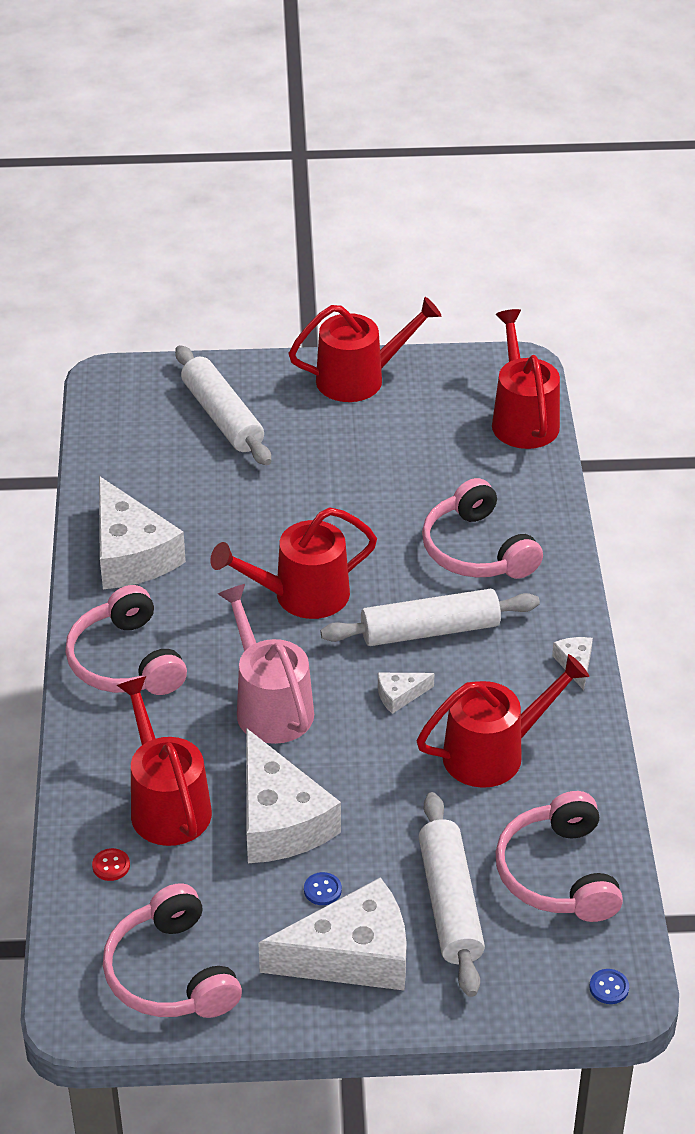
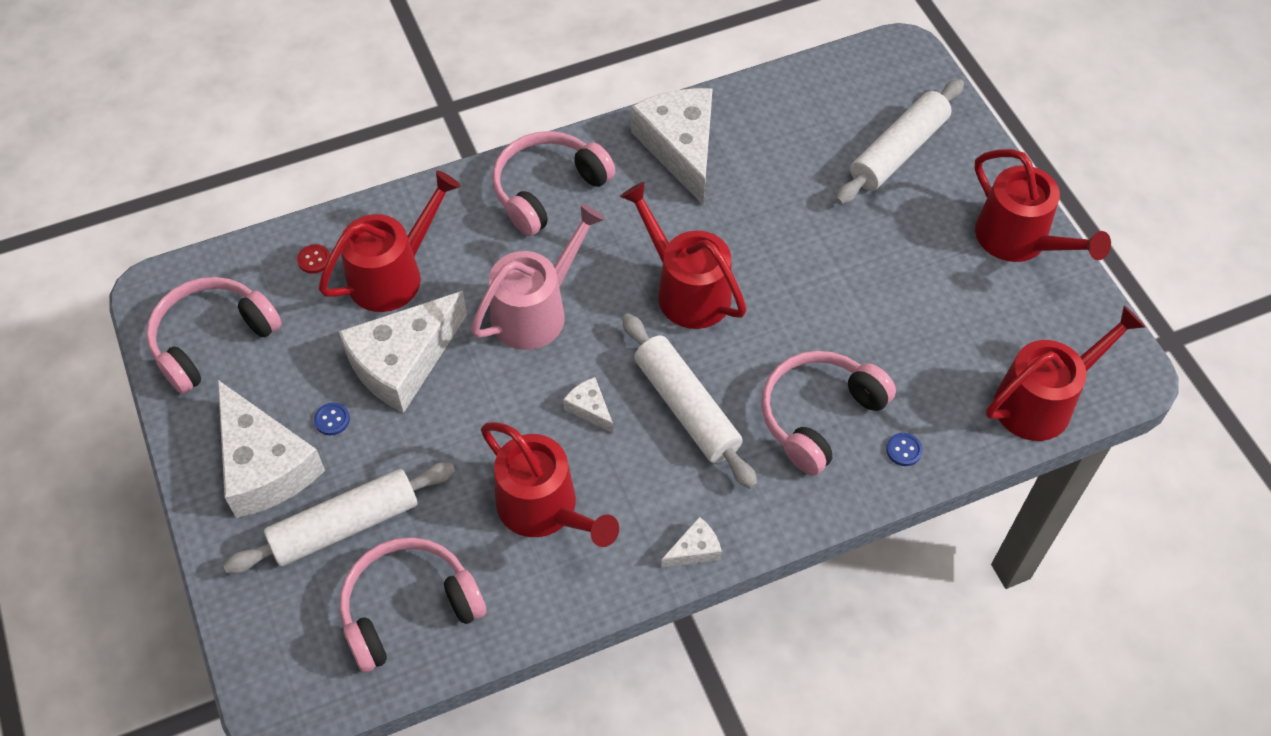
camera: 70 degrees right, 15 degrees up
white cheese [99,476,186,589] -> white cheese turned 120 degrees clockwise [631,88,713,205]
blue button [590,969,629,1004] -> blue button moved to [886,433,923,466]

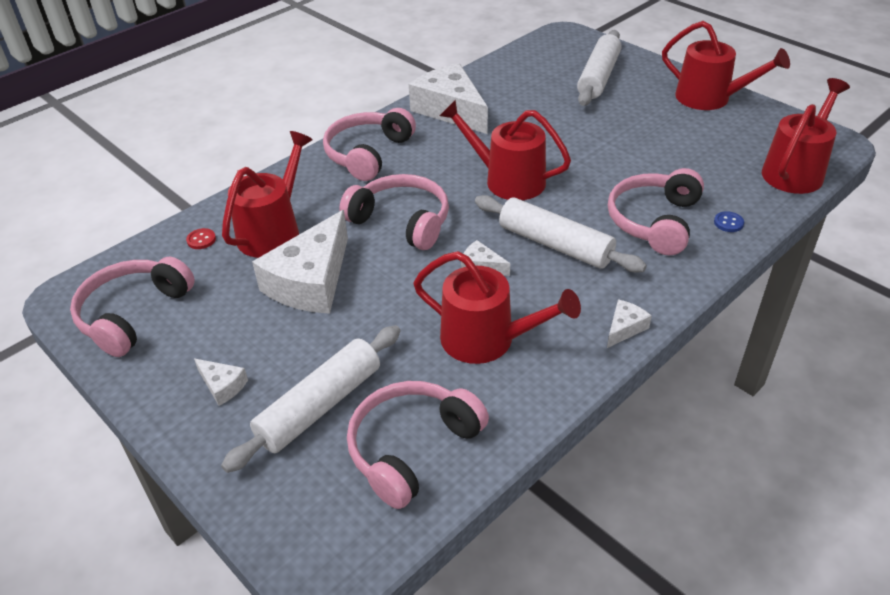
camera: 20 degrees left, 15 degrees down
white cheese [218,380,325,518] -> white cheese [194,359,248,406], size x0.43
blue button [314,403,350,435] -> none
pink watering can [471,204,605,350] -> pink headphones [339,174,449,250]

